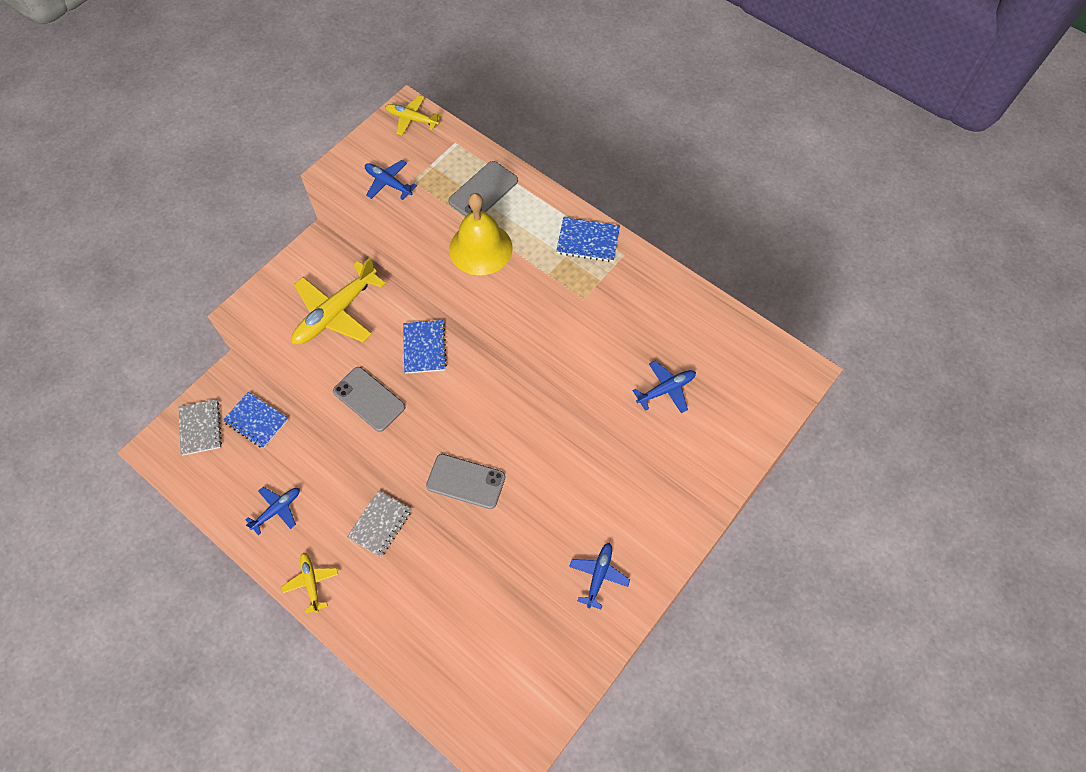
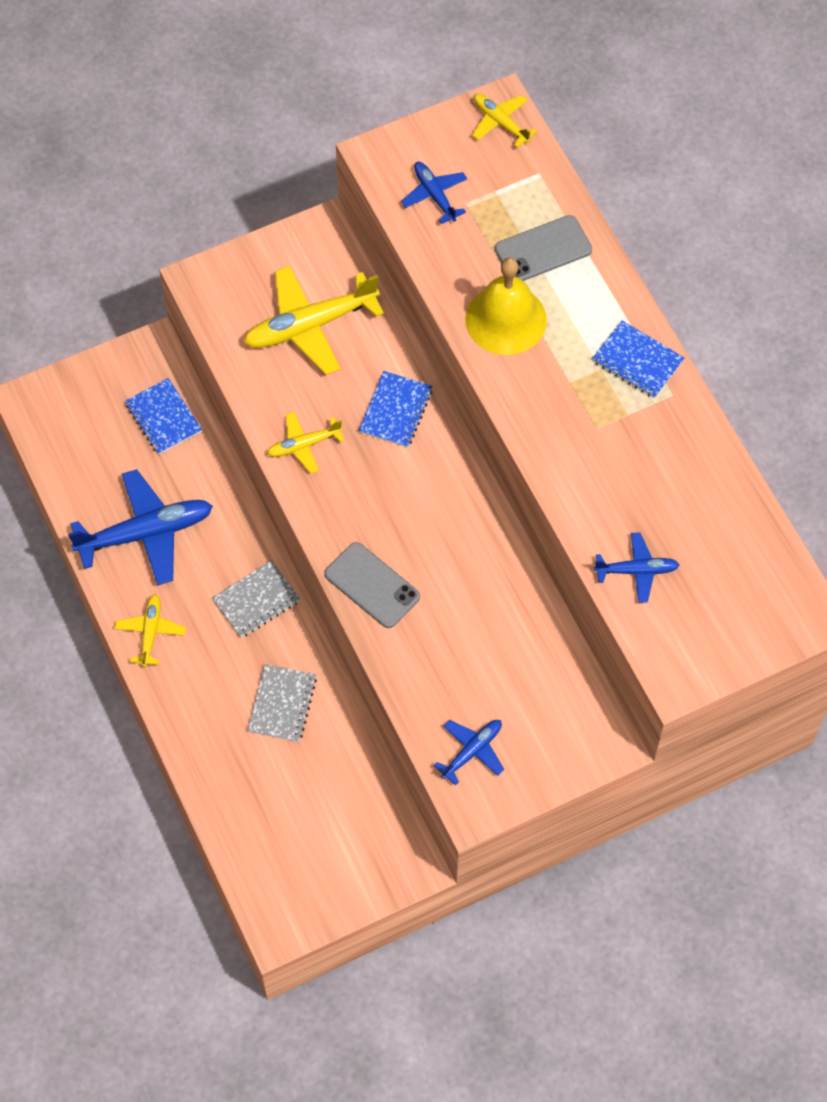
camera: 25 degrees right, 0 degrees up
grey notebook [178,399,222,456] -> grey notebook moved to [247,664,317,742]
blue plane [245,487,300,535] -> blue plane [68,469,213,586], size x1.86
grey phone [333,367,405,432] -> yellow plane [267,411,344,474]

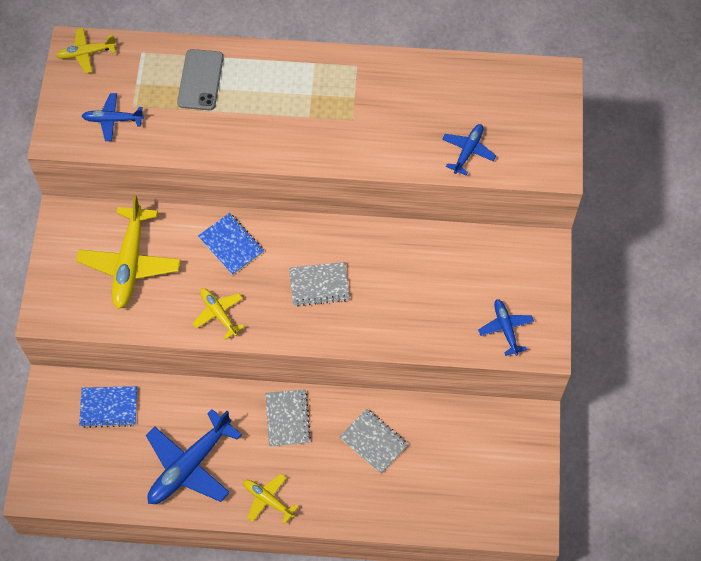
camera: 60 degrees left, 0 degrees up
blue plane [68,469,213,586] -> blue plane turned 150 degrees counterclockwise [146,409,242,504]
yellow plane [267,411,344,474] -> yellow plane turned 135 degrees clockwise [193,288,244,339]
grey phone [324,542,420,628] -> none
yellow bell [465,257,547,355] -> none
blue notebook [592,320,684,398] -> none
none -> grey notebook [289,262,350,306]

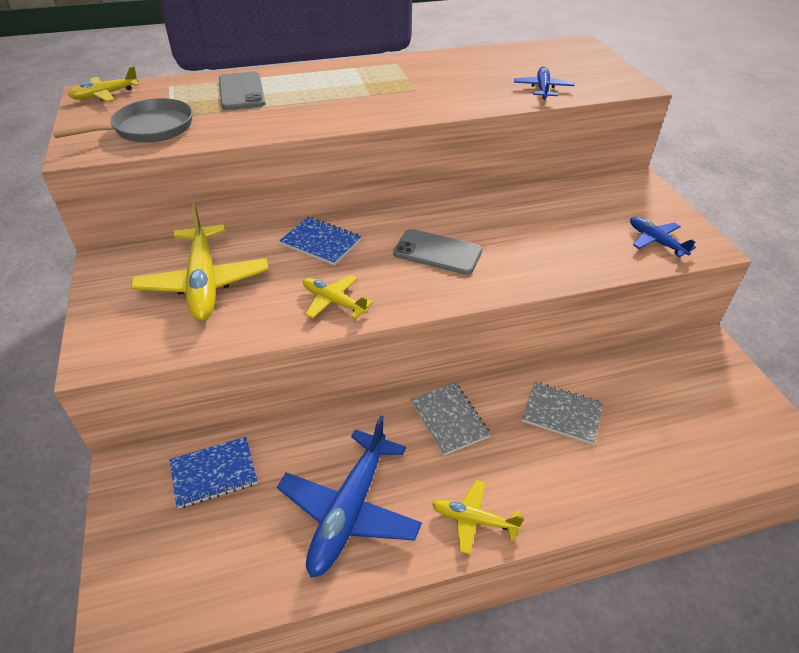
camera: 20 degrees left, 20 degrees down
blue plane [82,93,144,141] -> grey pan [53,98,193,143]
grey notebook [289,262,350,306] -> grey phone [393,229,482,275]

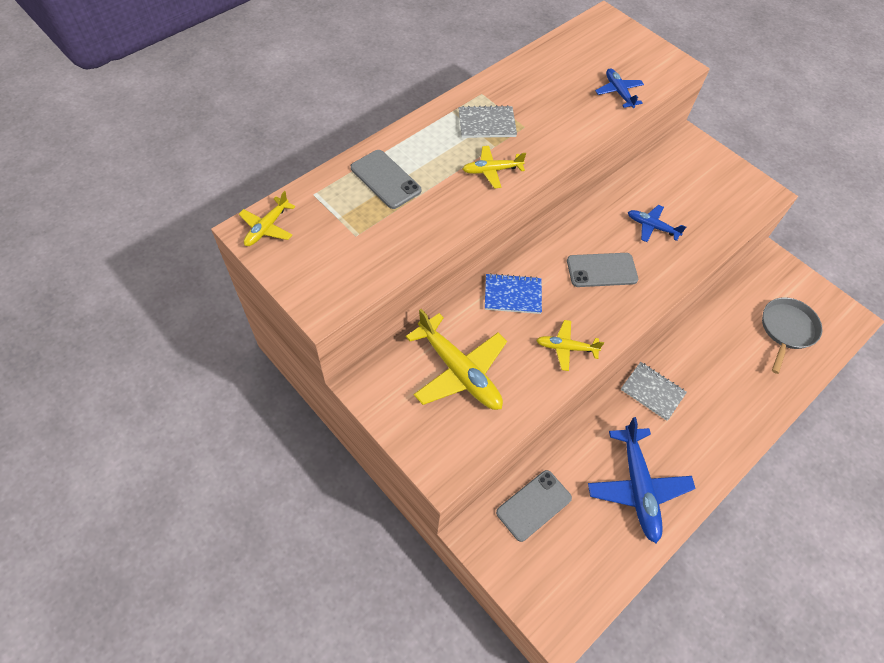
camera: 30 degrees left, 15 degrees up
grey pan [53,98,193,143] -> grey pan moved to [762,297,822,374]
blue notebook [170,437,257,509] -> grey phone [496,470,572,542]
yellow plane [432,480,524,555] -> yellow plane moved to [463,146,526,189]
grey notebook [522,382,604,445] -> grey notebook moved to [458,105,517,138]
blue plane [630,217,696,257] -> blue plane moved to [628,205,686,242]

